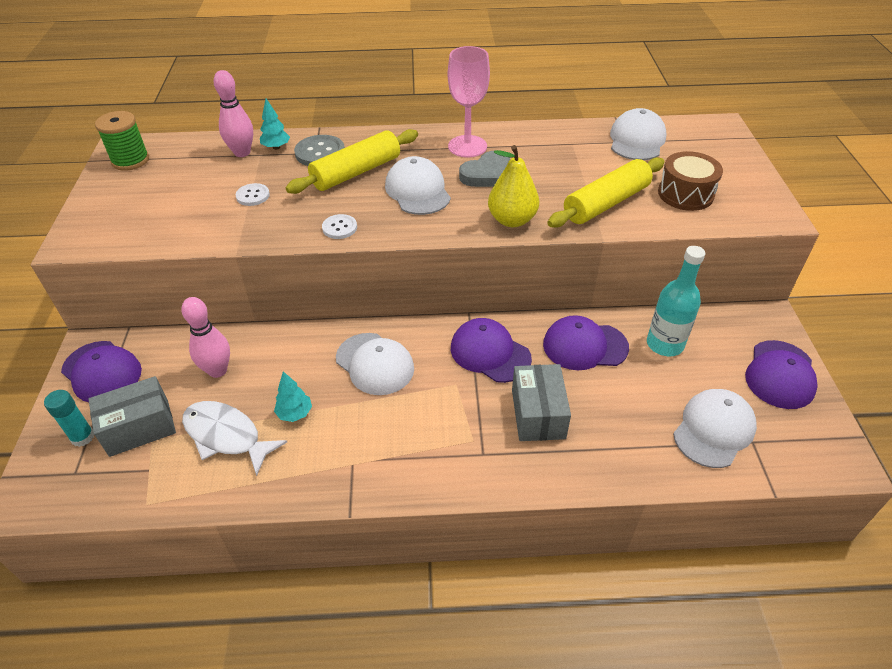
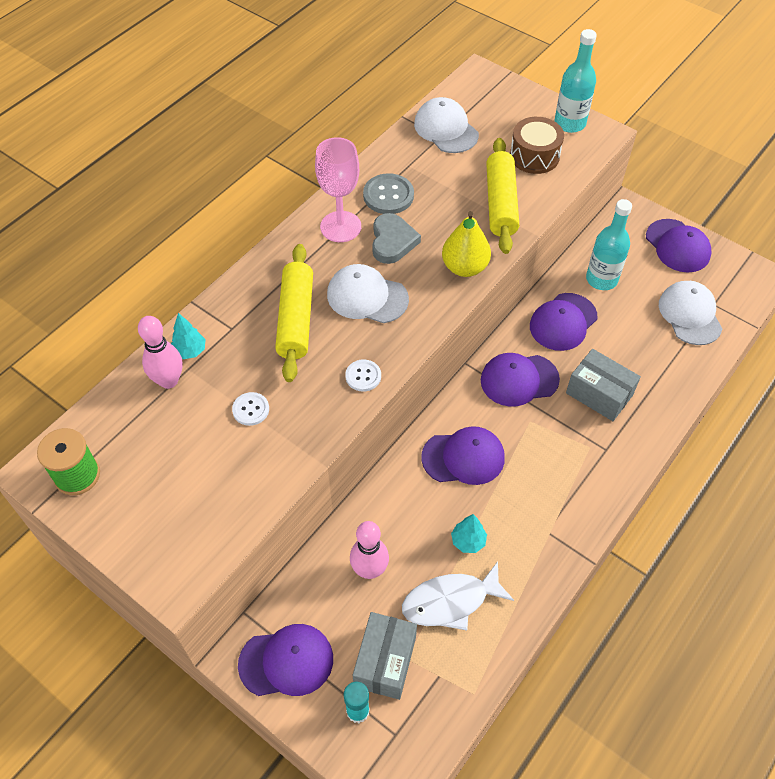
camera: 50 degrees left, 10 degrees up
grey button [294,135,345,166] -> grey button moved to [363,173,414,214]
white cap [336,333,414,395] -> purple cap [421,426,505,485]
none -> turquoise bottle [555,29,597,133]

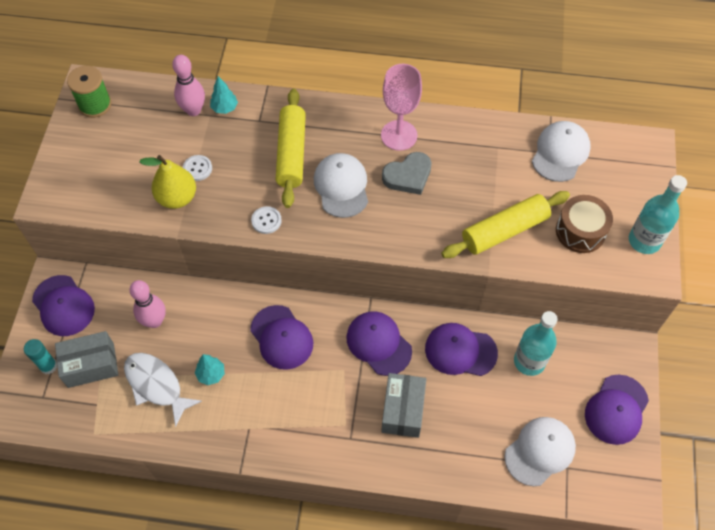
camera: 60 degrees right, 5 degrees up
yellow rolling pin [275,244,313,382] -> yellow rolling pin turned 60 degrees counterclockwise [276,89,306,208]
grey button [363,173,414,214] -> none
yellow pear [442,211,491,277] -> yellow pear moved to [139,155,196,209]

